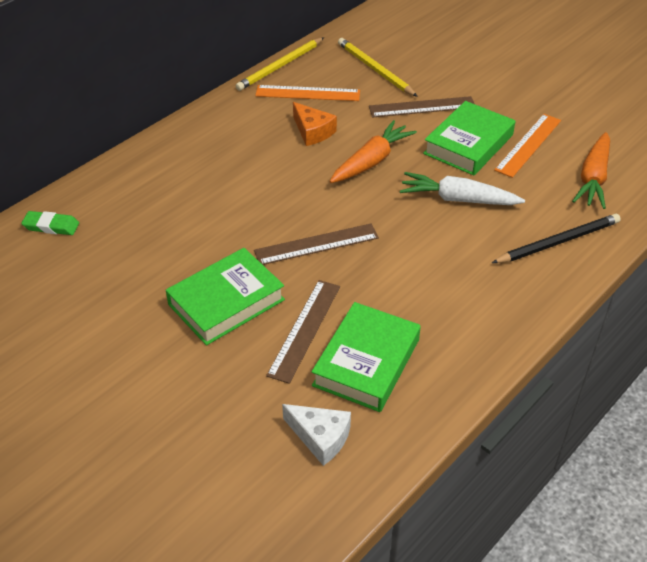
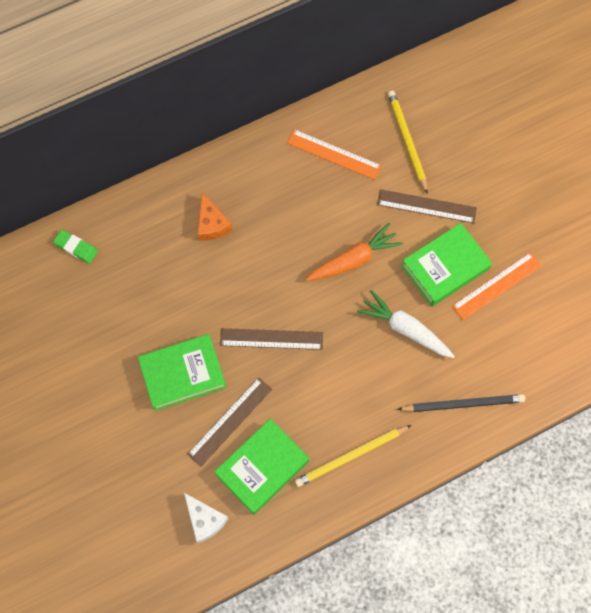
camera: 20 degrees right, 25 degrees up
yellow pencil [236,37,324,91] -> yellow pencil moved to [295,425,412,487]
orange cheese [293,102,337,146] -> orange cheese moved to [197,193,232,241]
orange carrot [572,132,610,209] -> none

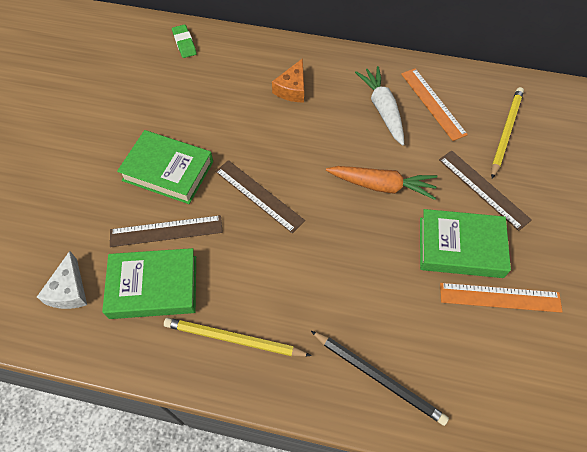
camera: 40 degrees right, 10 degrees down
white carrot [357,290,455,358] -> white carrot moved to [355,66,404,145]

